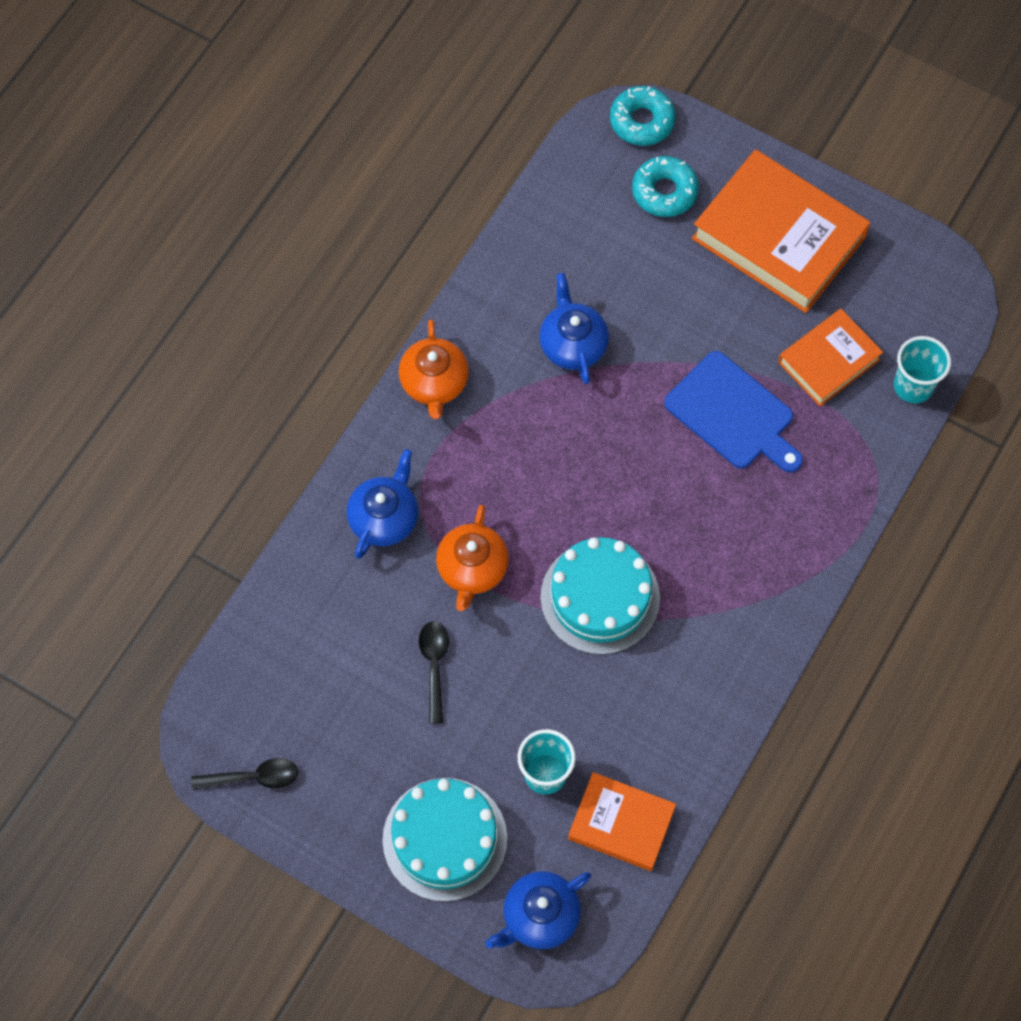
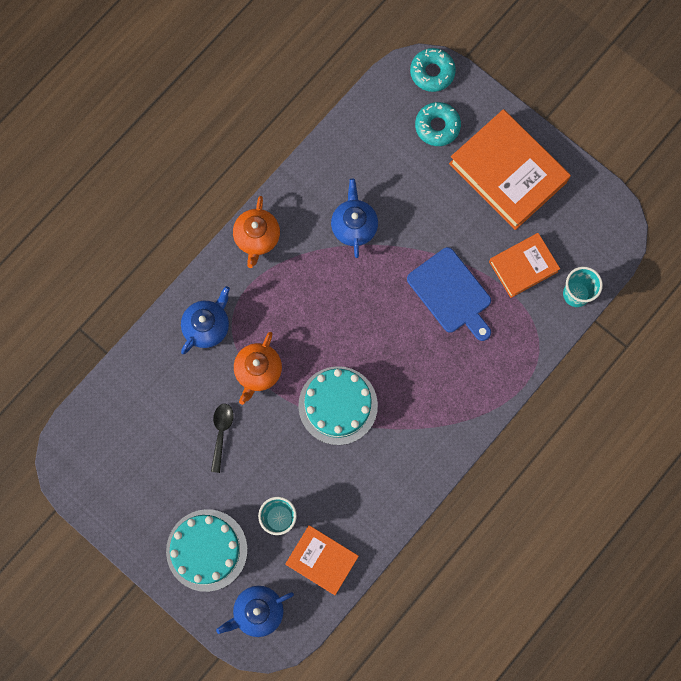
camera: 10 degrees right, 10 degrees up
black spoon [191,758,298,790] -> none

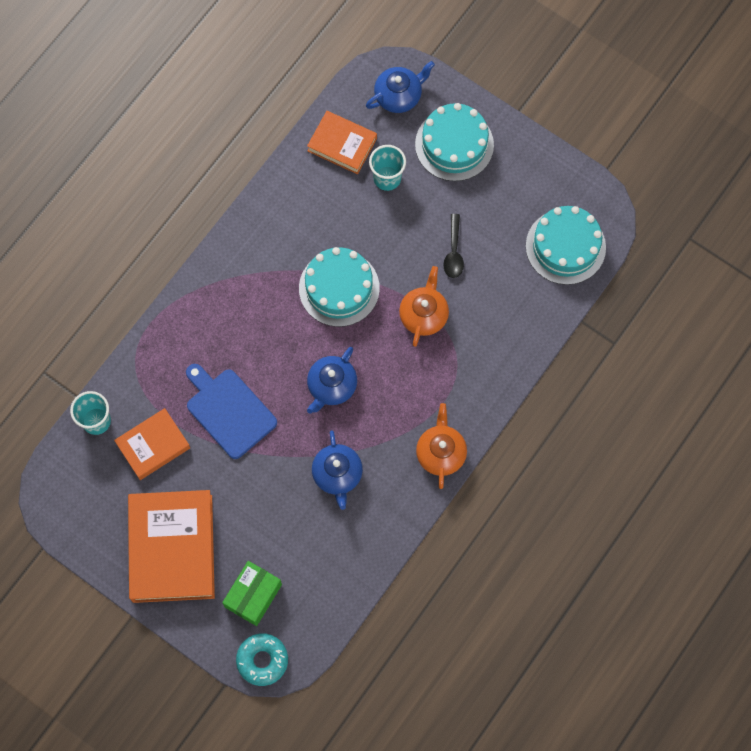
camera: 175 degrees right, 5 degrees down
blue teapot [181,286,230,354] -> blue teapot moved to [307,347,357,414]
turquoise donut [415,102,461,146] -> green box [222,561,282,626]
orange book [449,109,571,230] -> orange book turned 45 degrees clockwise [128,490,215,603]
none -> turquoise cake [526,206,606,285]

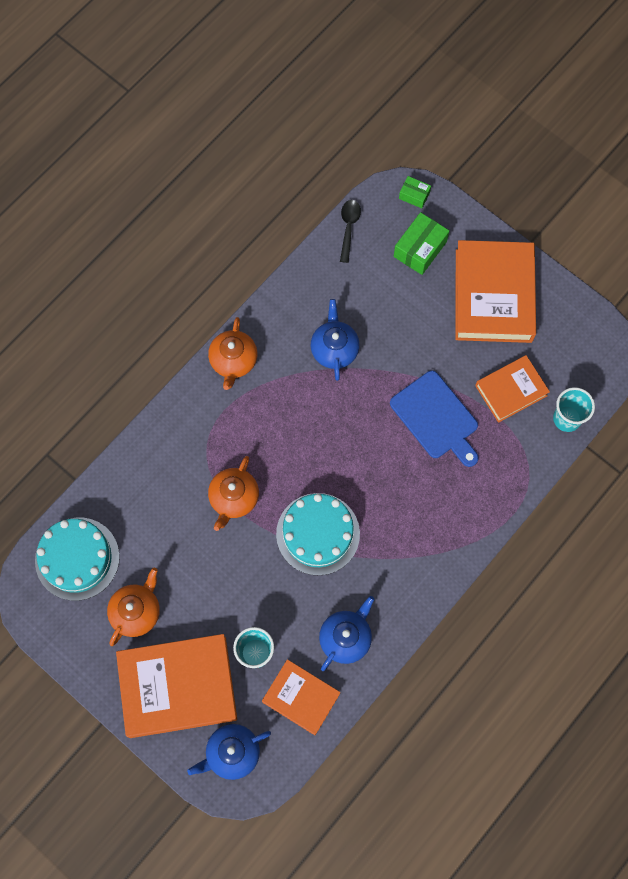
camera: 175 degrees left, 0 degrees up
turquoise donut [236,633,288,686] -> green box [399,176,431,208]
blue teapot [307,347,357,414] -> blue teapot moved to [319,596,374,671]
turquoise cake [415,103,494,181] -> orange book [116,634,237,738]
black spoon [443,214,464,278] -> black spoon moved to [340,200,361,263]
none -> orange teapot [107,568,160,646]

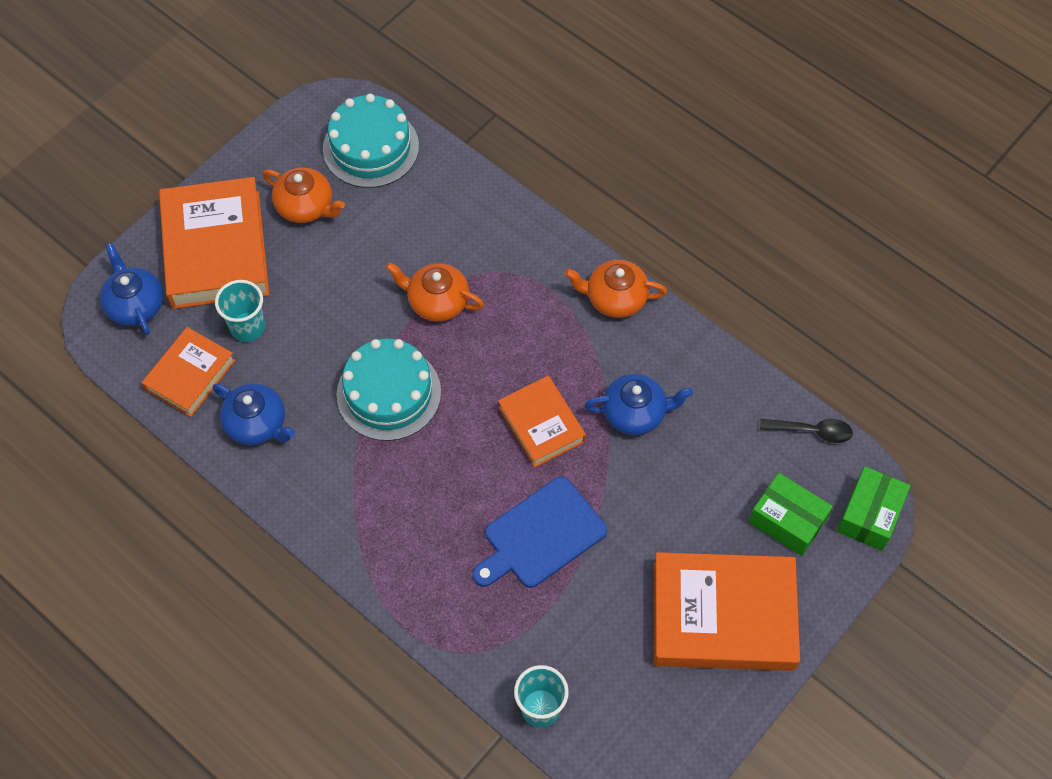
camera: 90 degrees right, 10 degrees down
green box [399,176,431,208] -> green box [837,466,910,551], size x1.73
orange book [475,355,550,423] -> orange book moved to [498,376,586,468]

